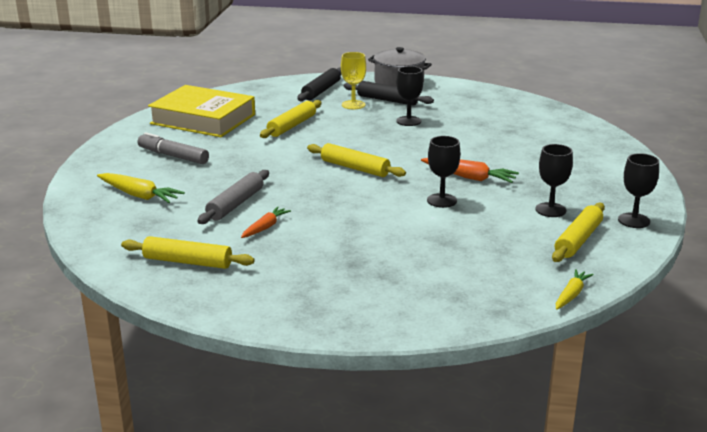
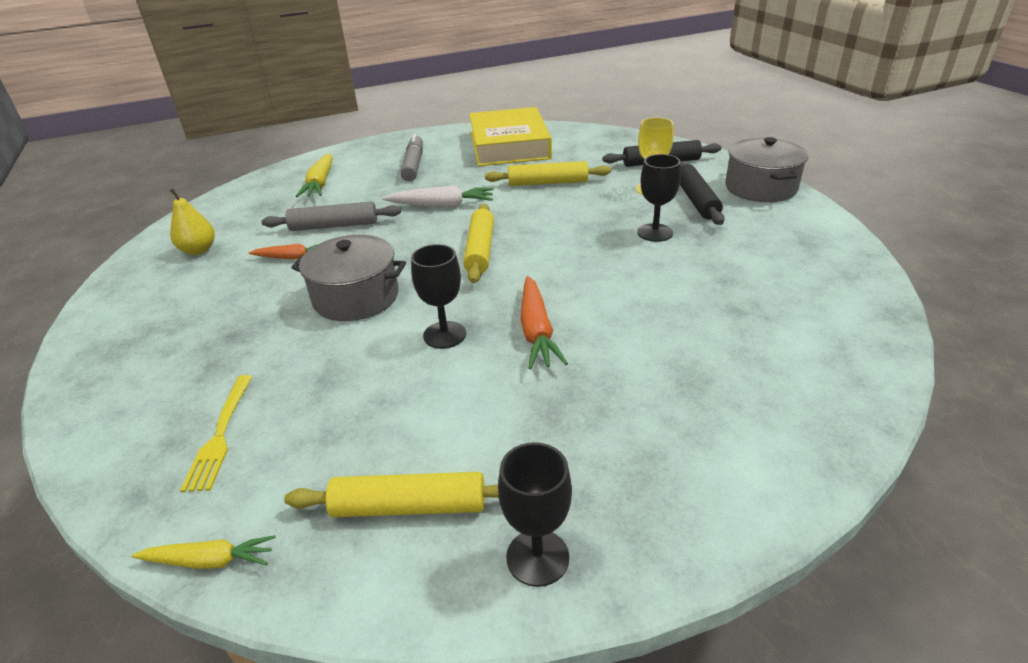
camera: 60 degrees right, 10 degrees up
yellow rolling pin [121,236,255,269] -> yellow pear [170,188,215,255]
black goblet [535,144,573,217] -> none
none -> yellow fork [180,375,252,492]
none -> grey pot [291,235,406,321]
none -> white carrot [382,185,493,208]

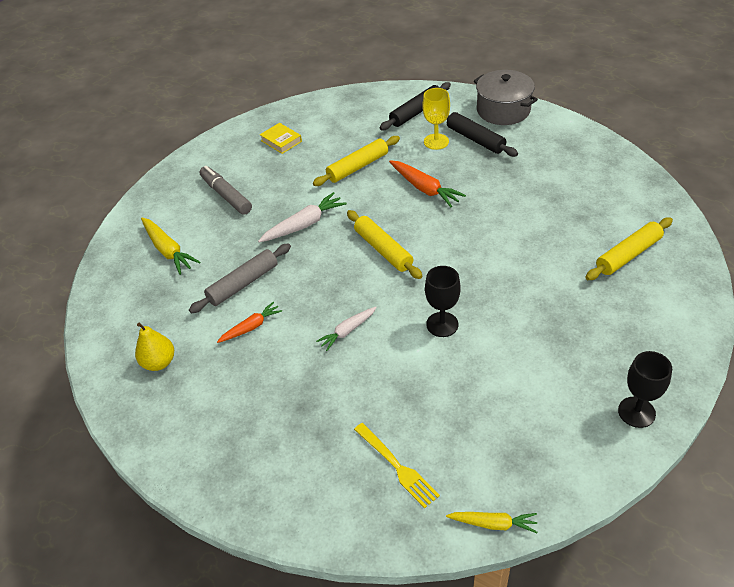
camera: 35 degrees left, 10 degrees up
yellow carrot [131,535,276,569] -> yellow carrot turned 45 degrees clockwise [446,512,538,533]
yellow rolling pin [284,472,499,517] -> yellow rolling pin moved to [586,217,673,280]
grey pot [291,235,406,321] -> white carrot [316,307,377,351]
yellow book [469,107,552,166] -> yellow book [260,123,302,154], size x0.40
orange carrot [520,276,568,369] -> orange carrot moved to [389,160,466,207]
black goblet [637,154,681,242] -> none

